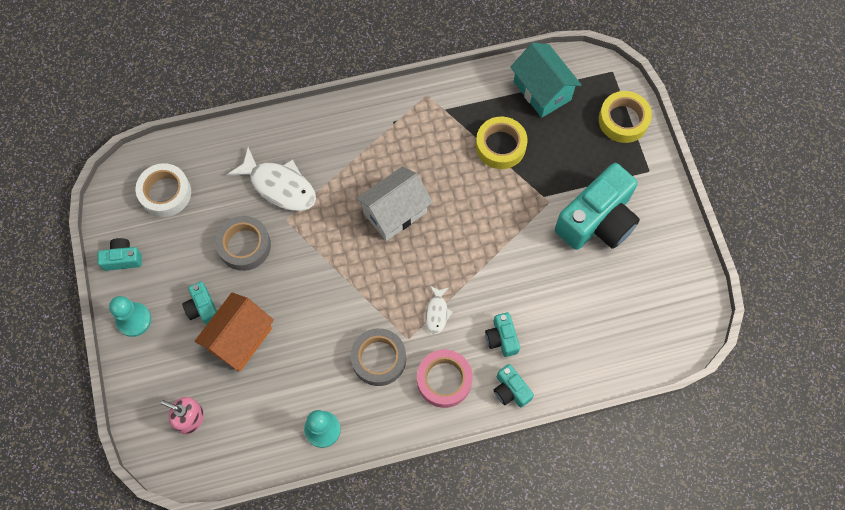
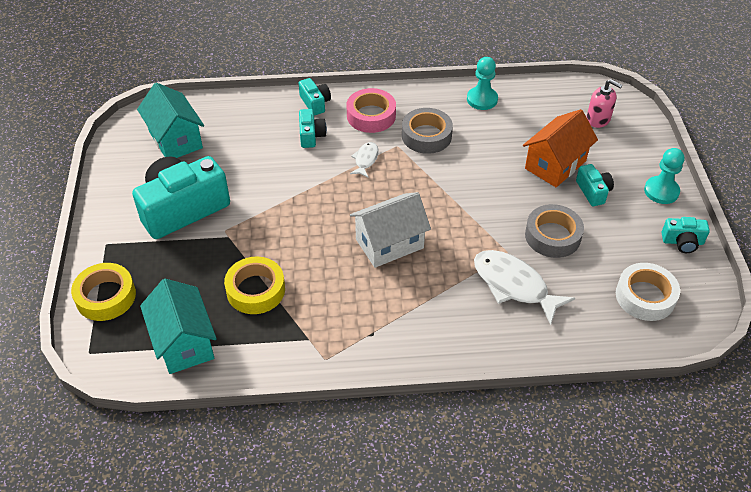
camera: 170 degrees left, 20 degrees down
none -> turquoise house [137,83,204,158]

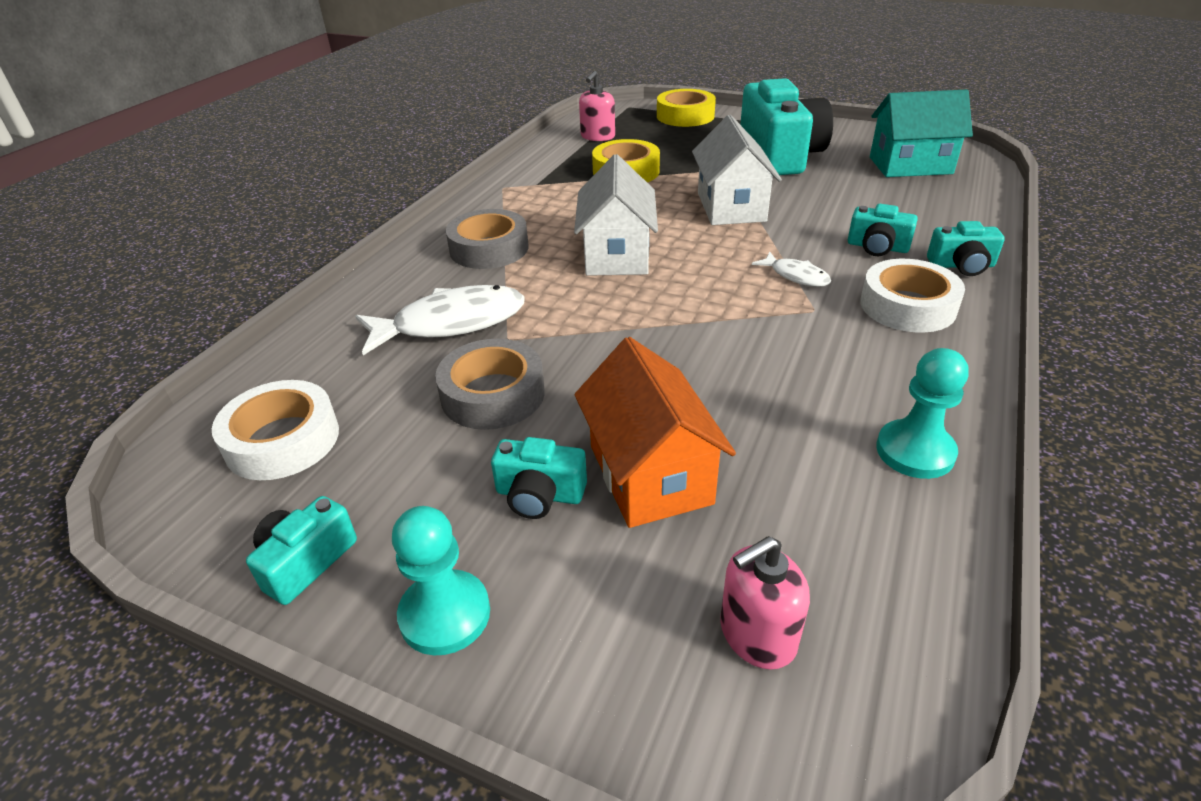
camera: 120 degrees right, 10 degrees down
turquoise house [140,279,217,374] -> pink soap dispenser [579,71,615,141]
pink tape [347,88,396,133] -> white tape [860,259,965,333]
grey tape [402,108,453,154] -> grey tape moved to [446,209,528,269]
none -> white house [692,115,782,225]

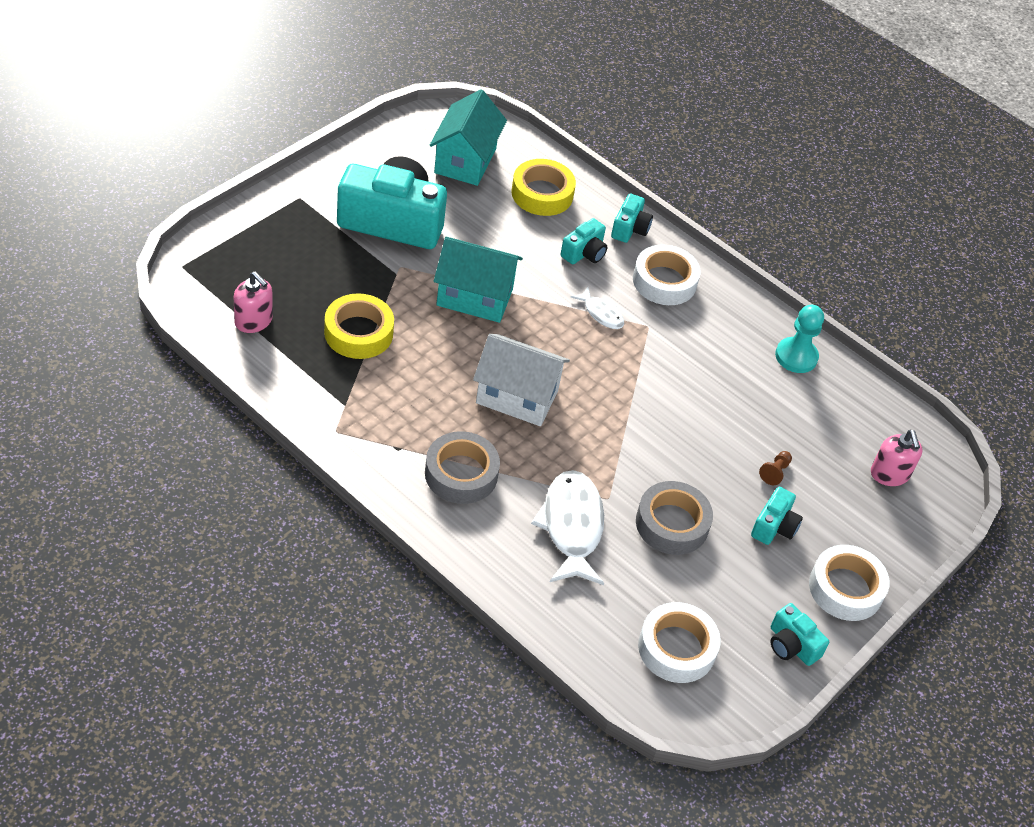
camera: 80 degrees left, 10 degrees up
turquoise pawn [392,506,490,655] -> white tape [809,545,890,621]
orange house [574,337,736,528] -> brown pawn [759,451,792,485]
yellow tape [657,89,716,127] -> yellow tape moved to [511,159,576,216]
white house [692,115,782,225] -> turquoise house [434,237,523,323]
white fish [752,252,831,287] -> white fish turned 75 degrees clockwise [570,287,624,329]

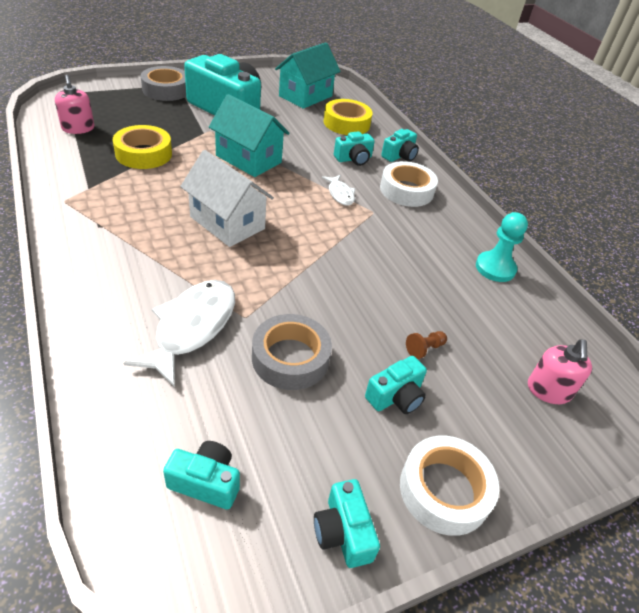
camera: 25 degrees right, 5 degrees down
grey tape [425,431,500,504] -> grey tape moved to [140,66,186,101]
white tape [638,602,721,683] -> turquoise camera [163,441,240,510]

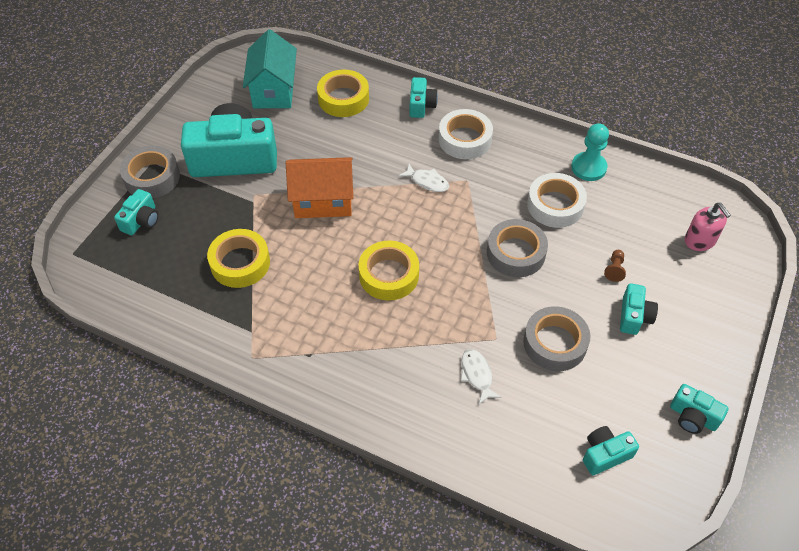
camera: 35 degrees left, 10 degrees up
pink soap dispenser [55,75,94,134] -> none
white fish [123,280,235,387] -> white fish [461,349,502,404], size x0.51
white house [180,150,274,247] -> yellow tape [359,241,419,300]
turquoise house [209,94,290,177] -> orange house [286,157,353,218]
turquoise camera [334,131,375,166] -> turquoise camera moved to [114,189,158,235]
white tape [400,435,499,536] -> white tape moved to [527,173,587,228]
none -> grey tape [487,219,548,277]

